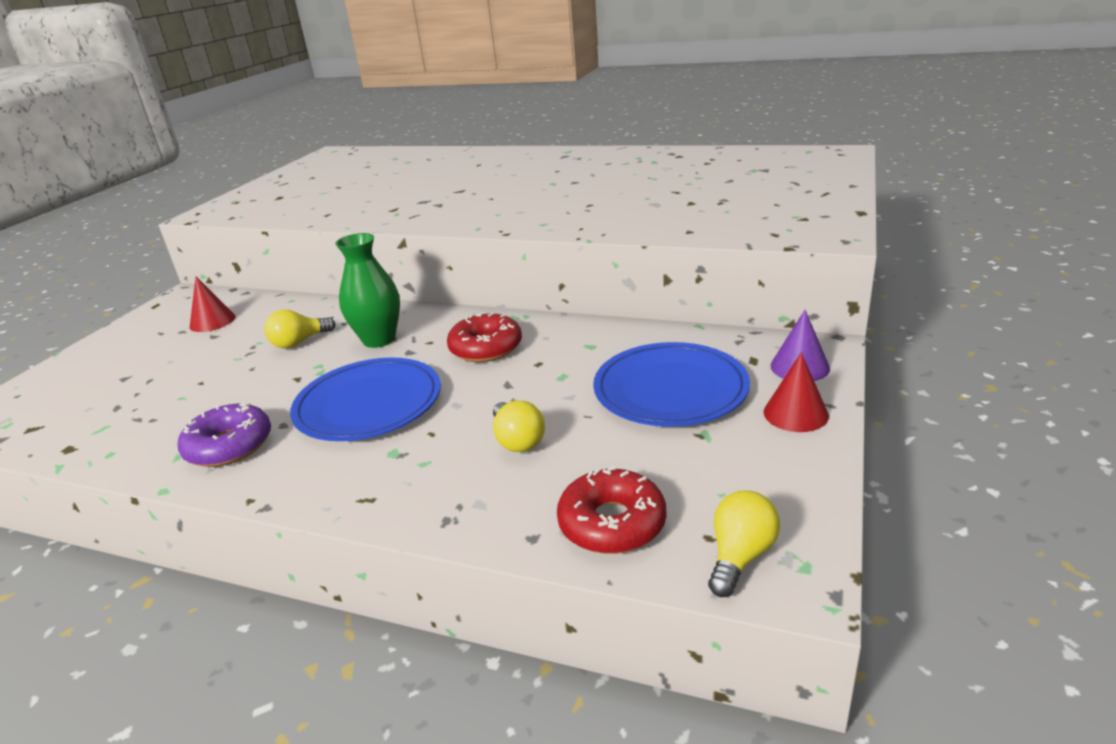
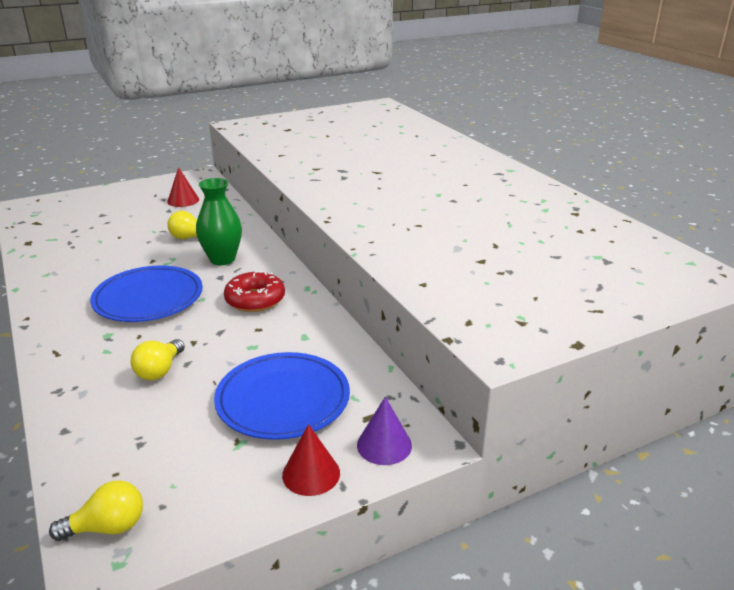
camera: 40 degrees right, 0 degrees up
purple donut [178,402,271,467] -> none
red donut [557,466,666,554] -> none

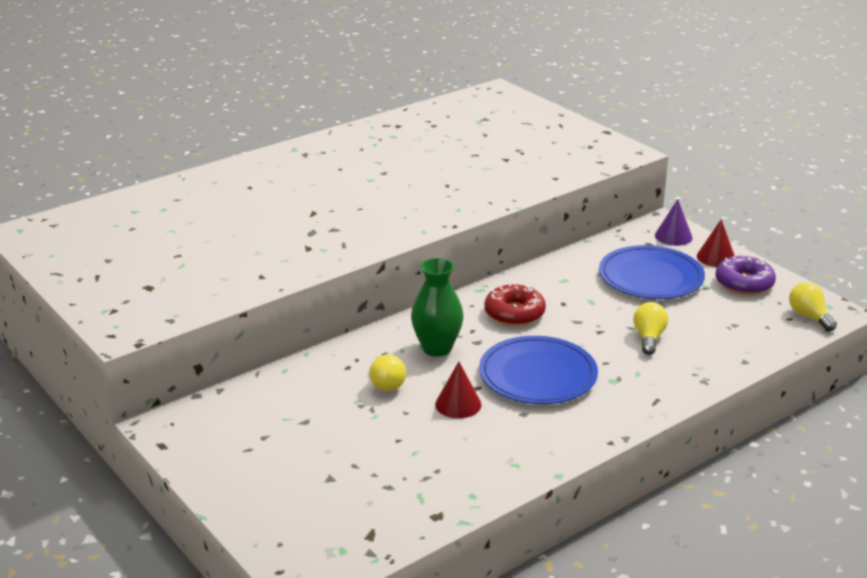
camera: 100 degrees left, 0 degrees up
yellow light bulb [131,339,185,380] -> yellow light bulb turned 90 degrees counterclockwise [633,302,668,355]
red cone [167,167,199,207] -> red cone moved to [435,362,481,418]
none -> purple donut [715,254,776,295]

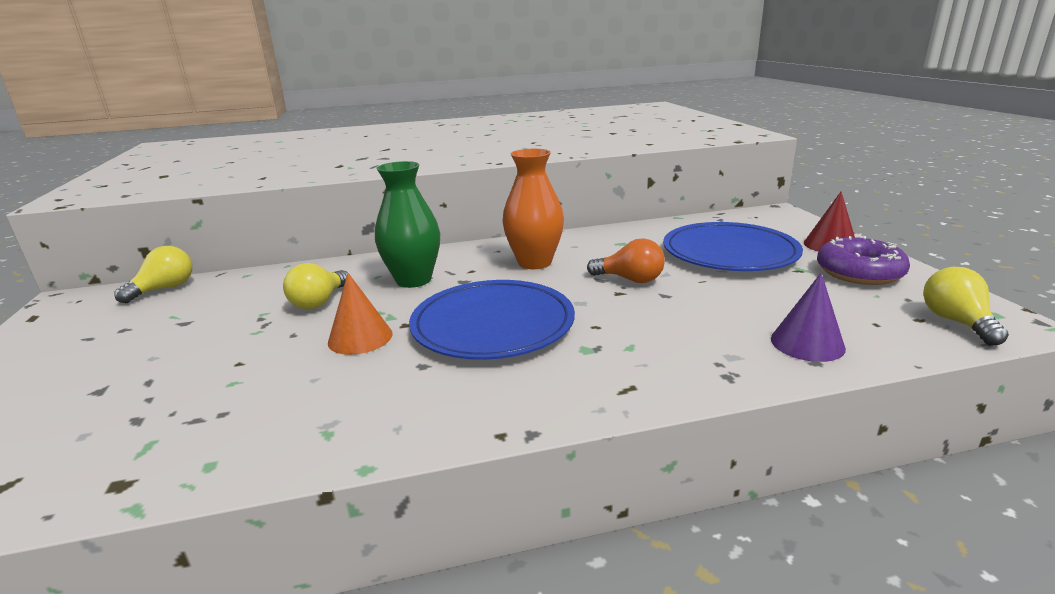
camera: 25 degrees right, 5 degrees down
red cone [435,362,481,418] -> orange cone [328,273,393,355]
red donut [484,283,546,326] -> orange vase [502,149,564,269]
yellow light bulb [633,302,668,355] -> yellow light bulb moved to [115,246,192,303]
purple cone [655,199,693,246] -> purple cone moved to [771,273,846,362]
none -> orange light bulb [587,238,665,283]

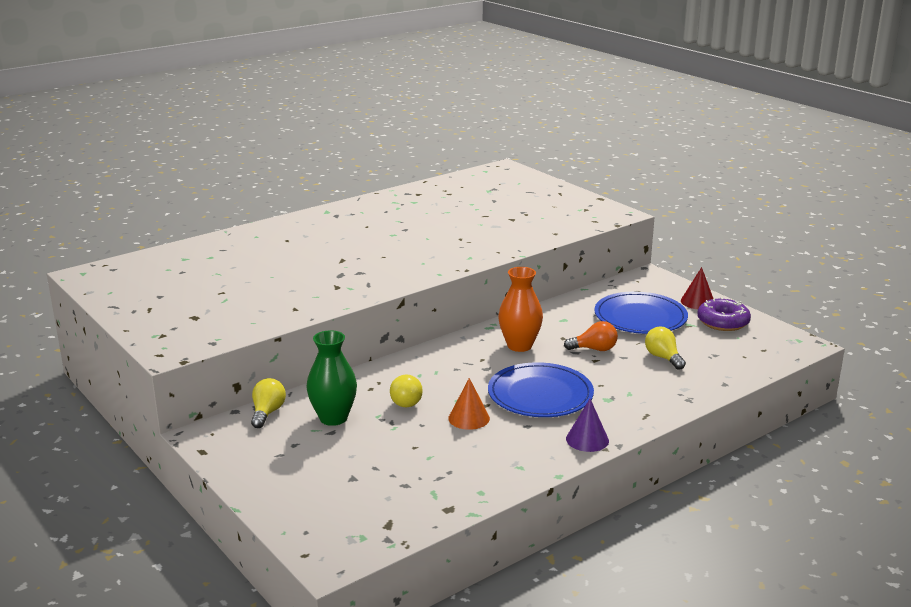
camera: 25 degrees left, 0 degrees up
green vase [375,161,440,288] -> green vase moved to [306,330,357,426]
purple cone [771,273,846,362] -> purple cone moved to [566,399,609,452]
yellow light bulb [923,267,1009,346] -> yellow light bulb moved to [645,326,686,370]

